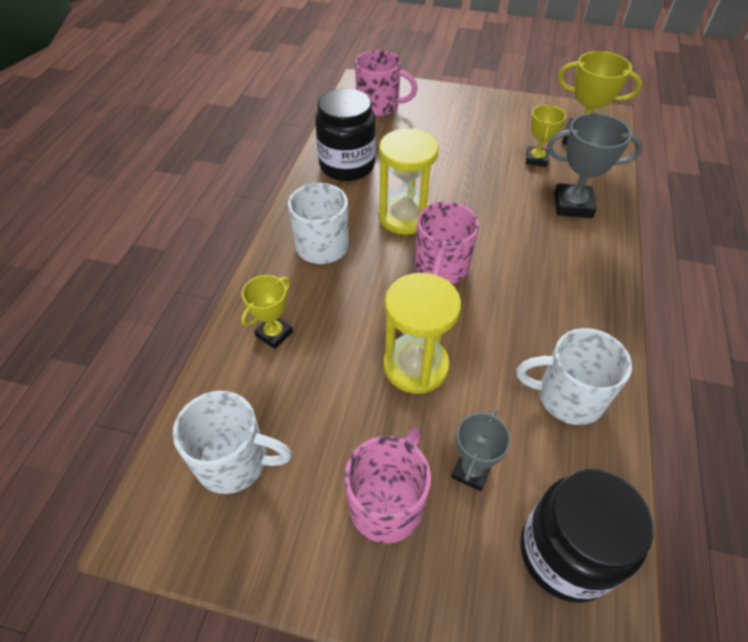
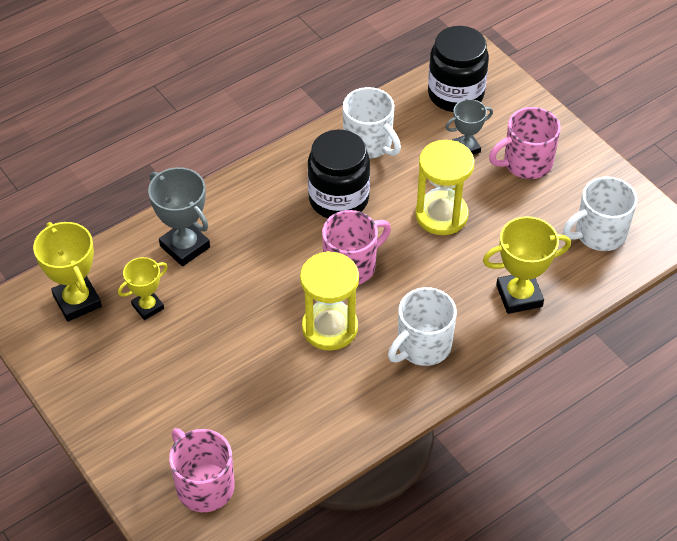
camera: 140 degrees left, 0 degrees up
white mug [173,391,292,494] -> white mug turned 75 degrees counterclockwise [563,176,637,251]
yellow trophy [241,275,293,349] -> yellow trophy [483,216,571,314], size x1.58
black jar [315,88,376,181] -> black jar moved to [308,130,370,218]

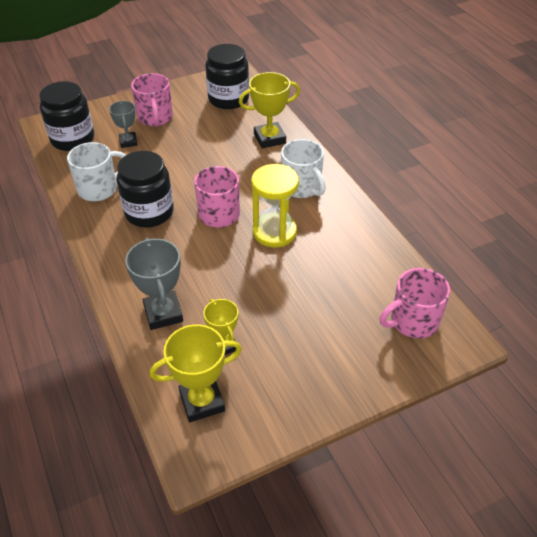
camera: 80 degrees left, 5 degrees down
grey trophy [148,167,210,266] -> grey trophy turned 75 degrees counterclockwise [125,238,183,330]
yellow hourglass [415,140,474,235] -> none
yellow trophy [483,216,571,314] -> yellow trophy turned 75 degrees clockwise [239,72,300,148]
white mug [563,176,637,251] -> black jar [205,44,249,109]

